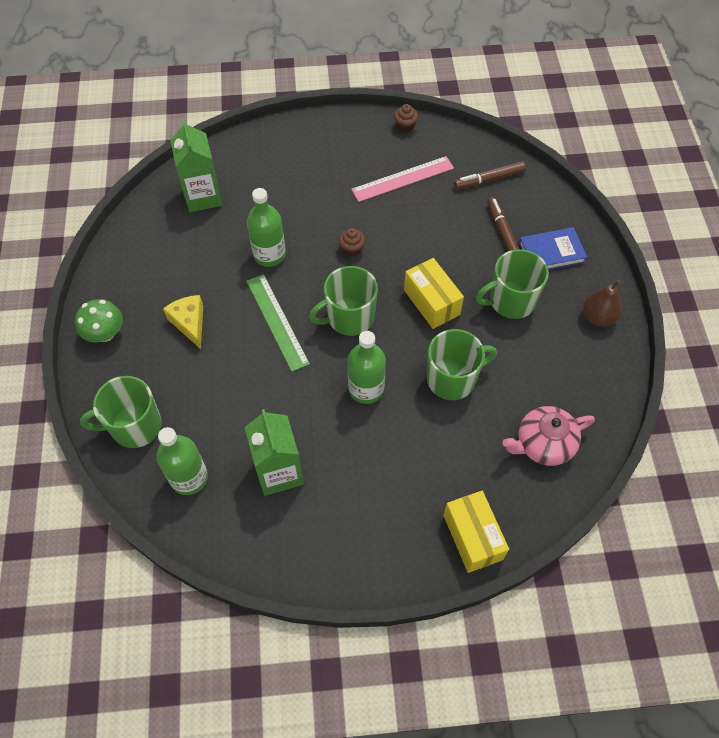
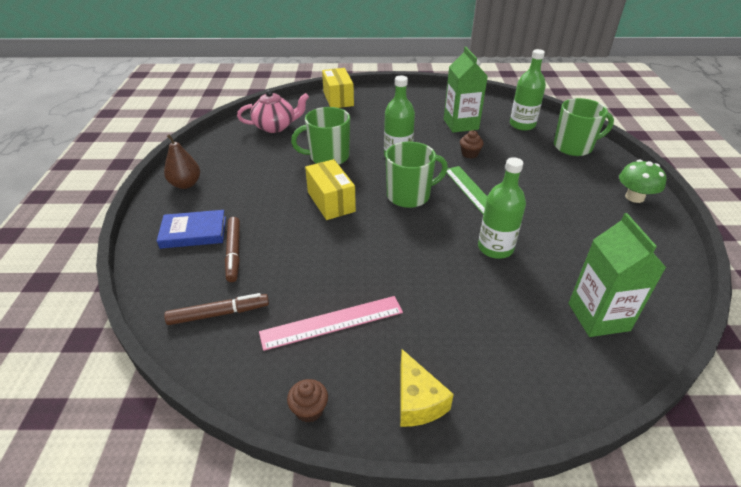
camera: 175 degrees left, 20 degrees down
yellow cheese [163,295,203,349] -> yellow cheese moved to [400,349,454,427]
brown cupcake [339,228,366,257] -> brown cupcake moved to [460,130,484,159]
green mug [476,249,549,319] -> none

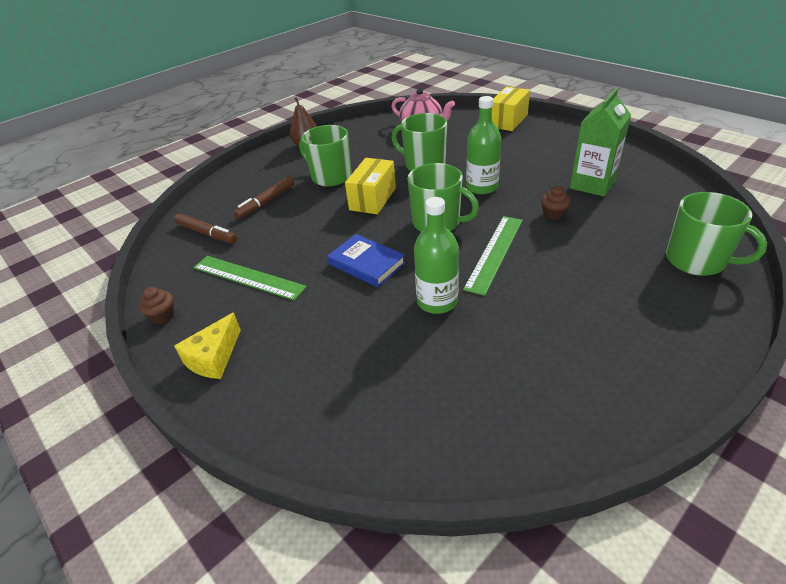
camera: 50 degrees right, 0 degrees up
blue book [157,210,226,249] -> blue book moved to [327,234,406,287]
pink ruler [259,296,403,351] -> green ruler [193,256,307,300]
green bottle [510,49,546,131] -> none
green carton [569,213,666,337] -> none
green mushroom [619,160,666,203] -> none
none -> green mug [299,125,352,187]

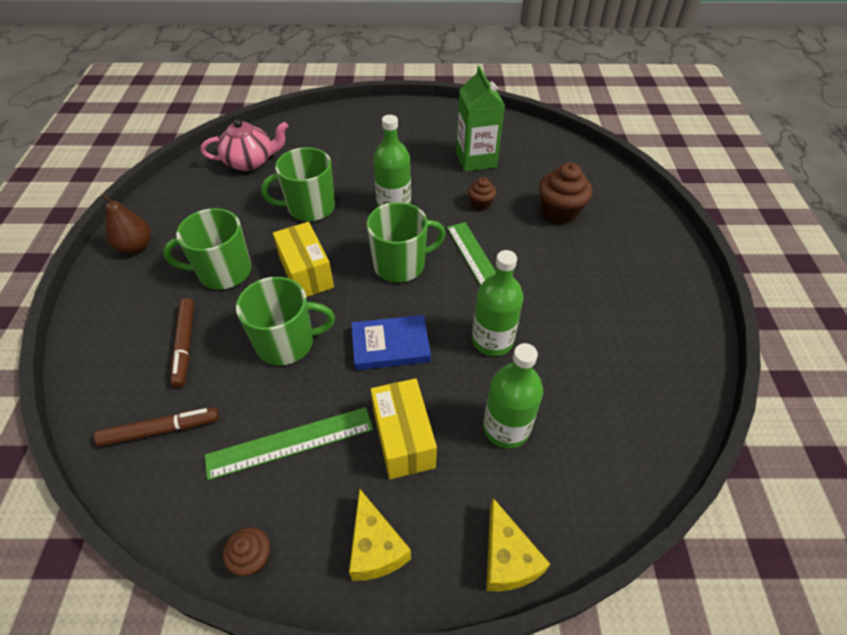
camera: 50 degrees left, 10 degrees up
yellow box [492,86,530,131] -> yellow box moved to [371,378,437,479]
green mug [666,192,767,276] -> green mug moved to [236,277,335,365]
none -> green bottle [483,343,543,449]
none -> yellow cheese [486,498,550,591]
none -> brown cupcake [539,163,592,224]

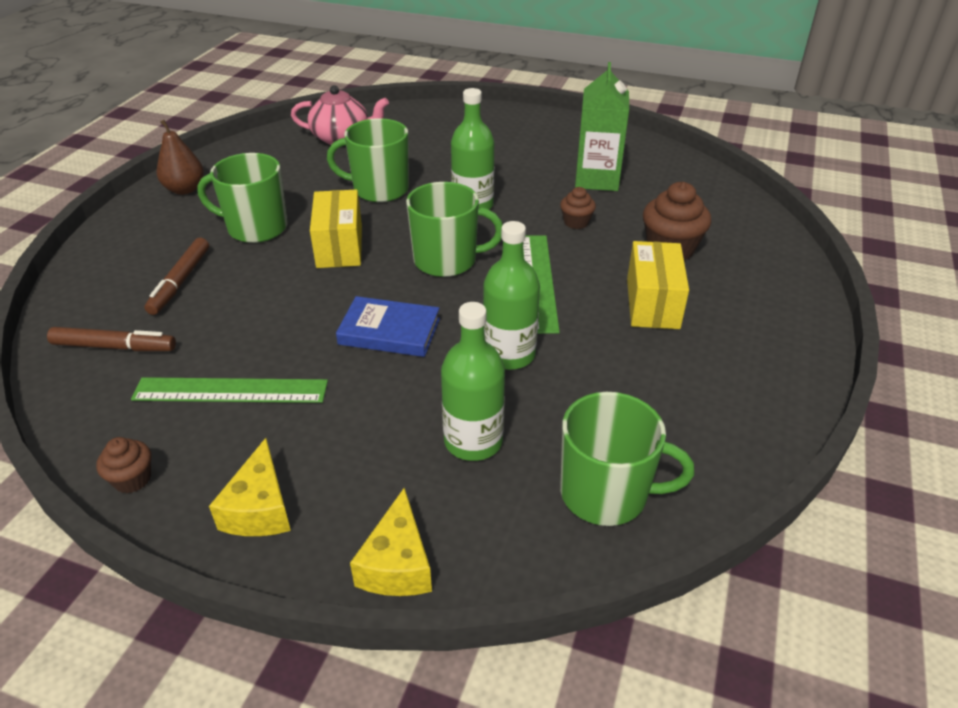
camera: 20 degrees right, 10 degrees down
green mug [236,277,335,365] -> green mug moved to [560,392,694,526]
yellow box [371,378,437,479] -> yellow box moved to [627,241,689,329]

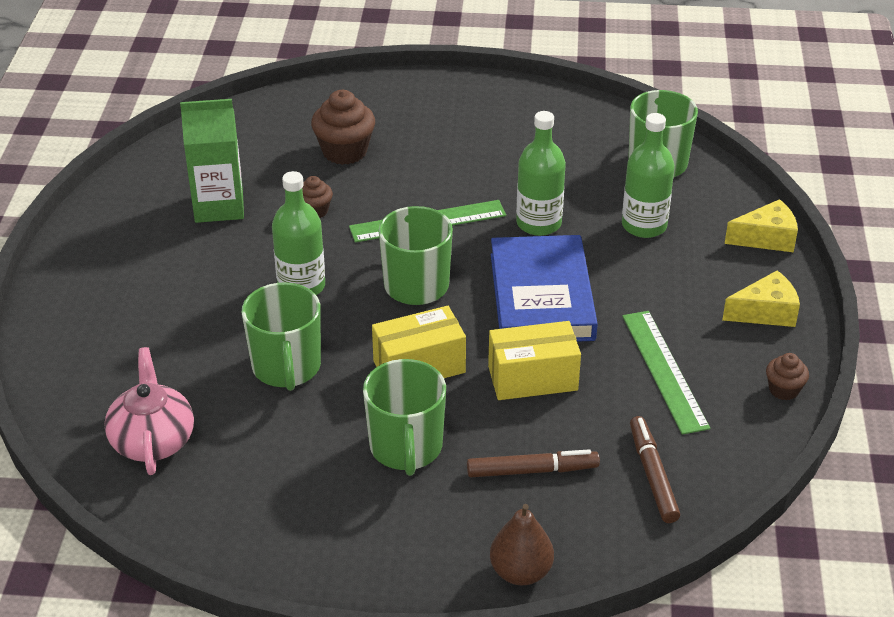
camera: 105 degrees left, 0 degrees up
brown pear [157,120,204,195] -> brown pear moved to [490,504,554,585]
blue book [336,296,440,357] -> blue book [491,235,598,342], size x1.61
yellow box [627,241,689,329] -> yellow box moved to [488,321,581,400]

